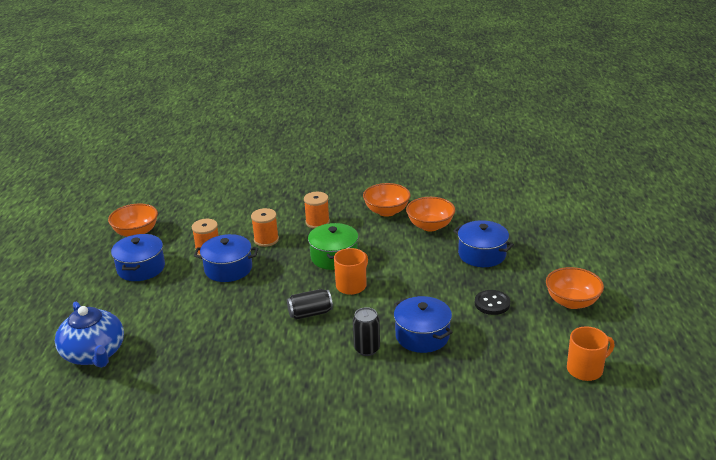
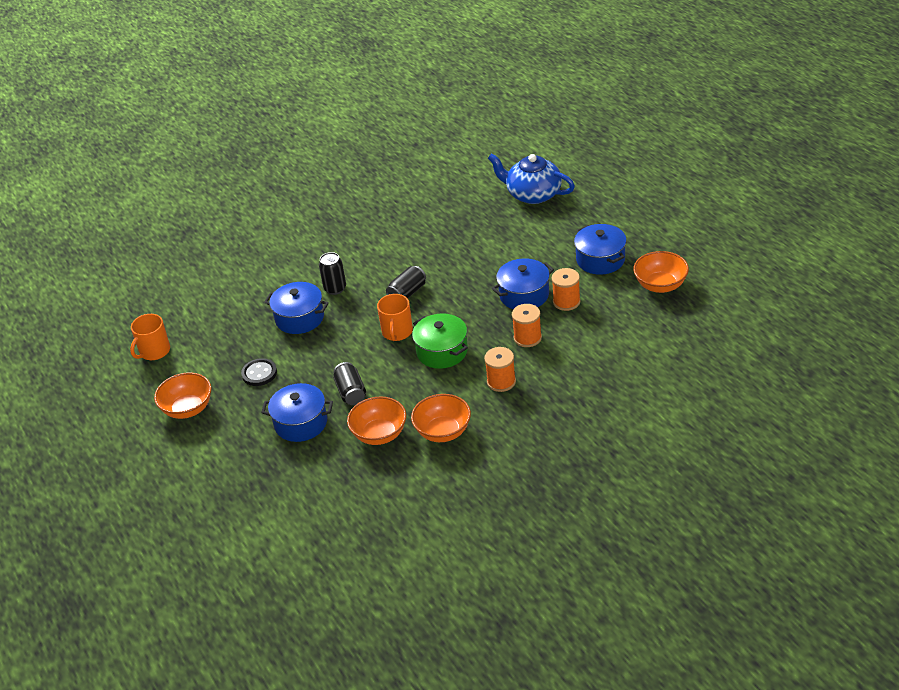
camera: 150 degrees right, 10 degrees up
none -> black can [333,362,366,405]

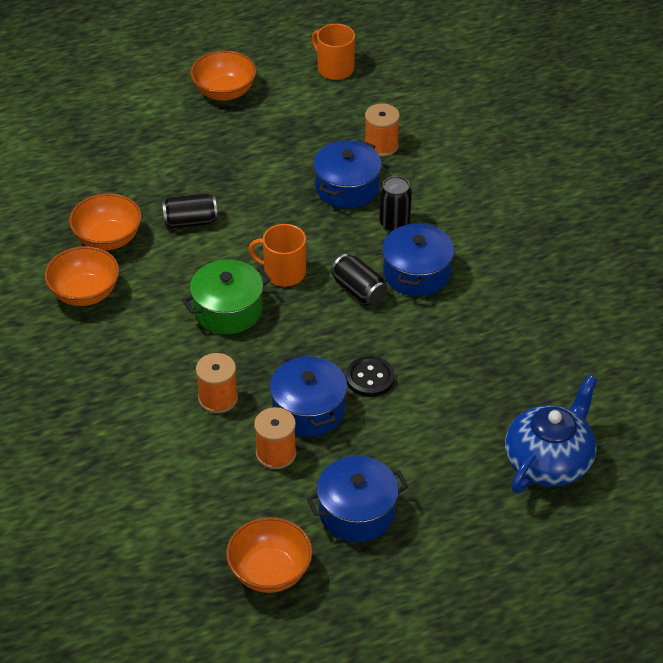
camera: 95 degrees right, 5 degrees up
black button [241,358,277,386] -> black button moved to [346,356,395,397]
blue pot [261,383,333,442] -> blue pot moved to [382,221,454,296]
orange spool [484,347,516,392] -> orange spool moved to [365,103,400,157]

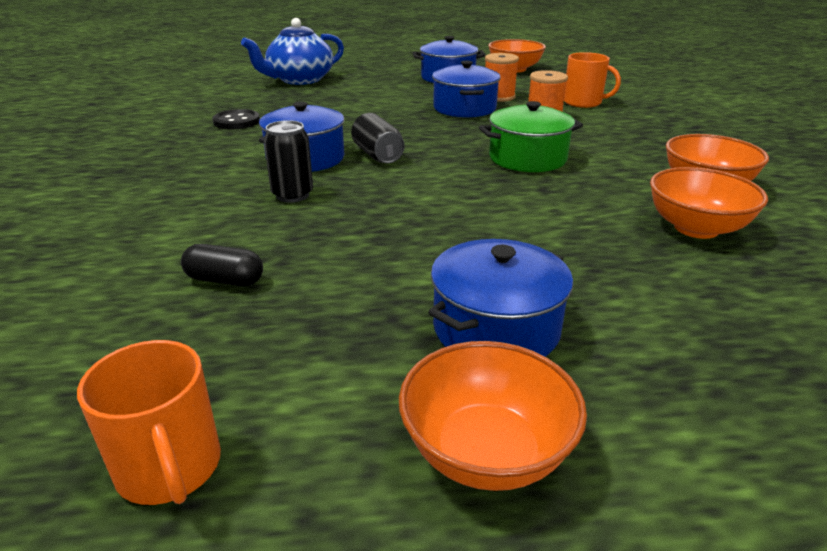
camera: 165 degrees left, 15 degrees down
black can [162,193,218,228] -> none
orange mug [248,224,306,287] -> orange mug moved to [564,52,621,108]
blue pot [313,140,382,209] -> blue pot moved to [428,239,573,357]
black button [346,356,395,397] -> black button moved to [212,109,260,129]
orange spool [365,103,400,157] -> black capsule [181,244,263,286]

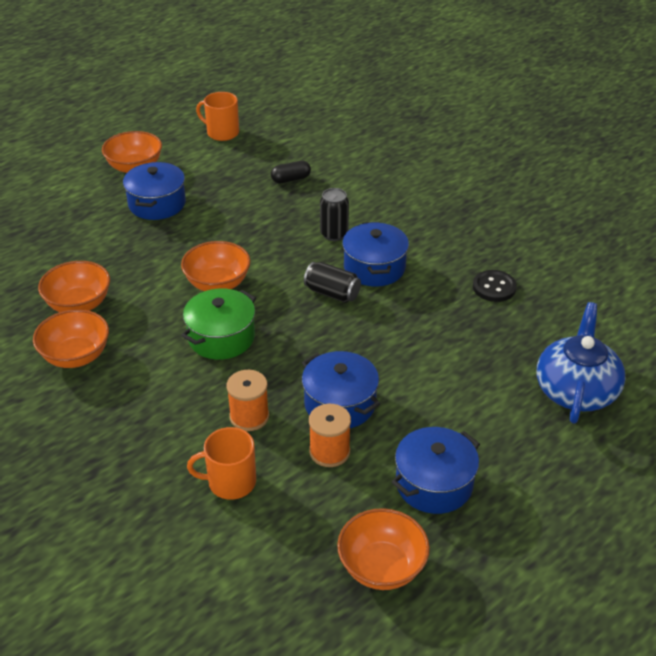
camera: 145 degrees right, 10 degrees up
none -> orange bowl [181,241,250,291]

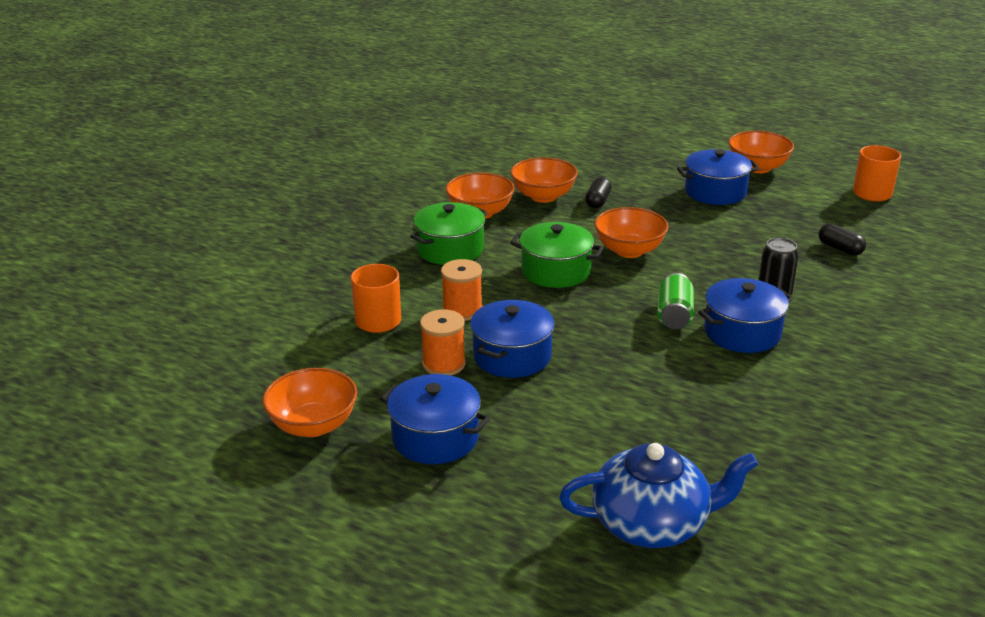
camera: 70 degrees right, 10 degrees down
black can [304,262,361,303] -> green can [657,273,694,329]
black button [473,270,517,302] -> none
none -> green pot [410,202,487,265]
none -> black capsule [585,177,612,208]

